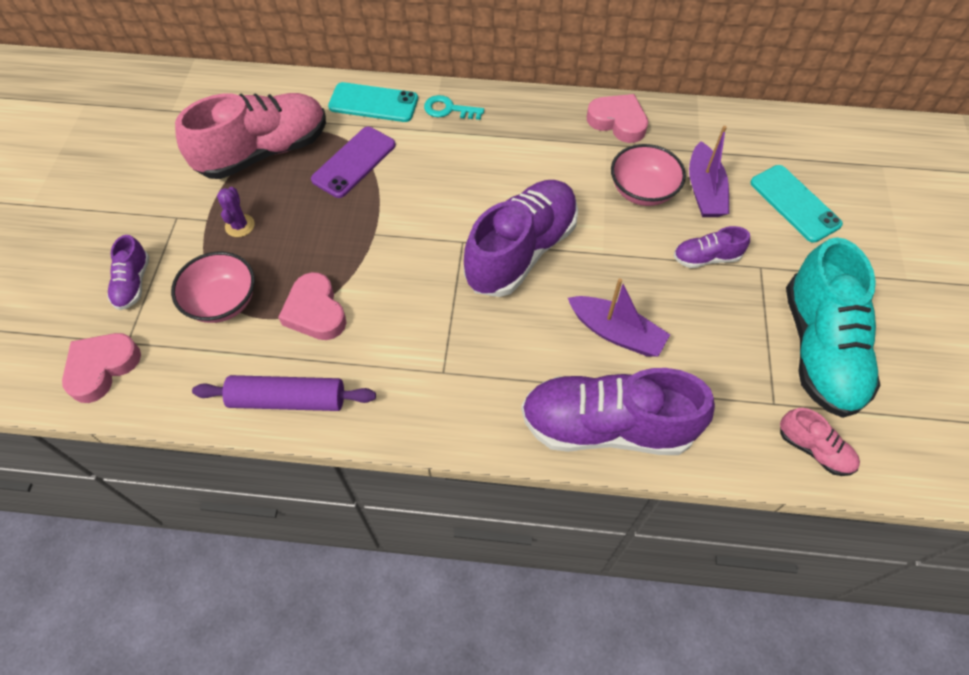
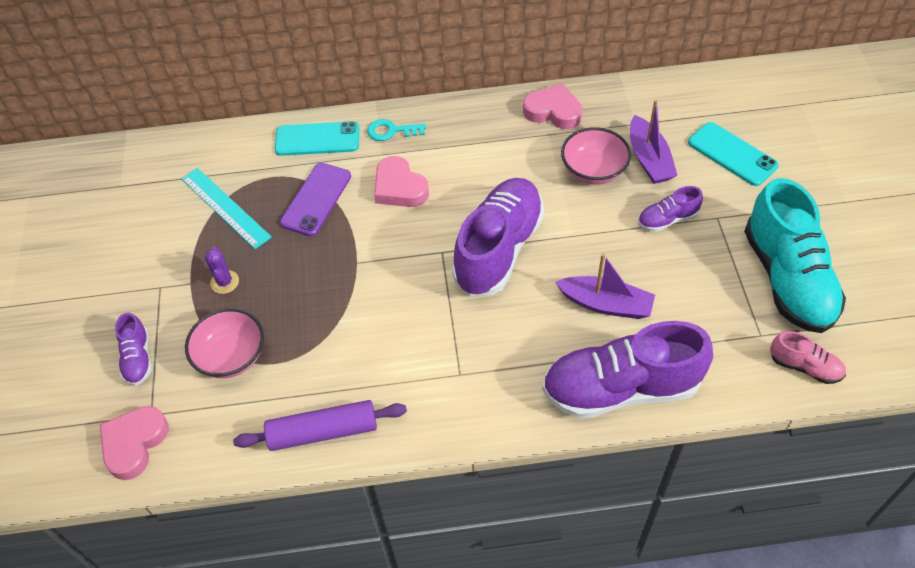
camera: 10 degrees left, 5 degrees down
pink shoe [175,93,326,179] -> turquoise ruler [181,168,272,249]
pink heart [278,272,347,340] -> pink heart moved to [374,156,429,207]

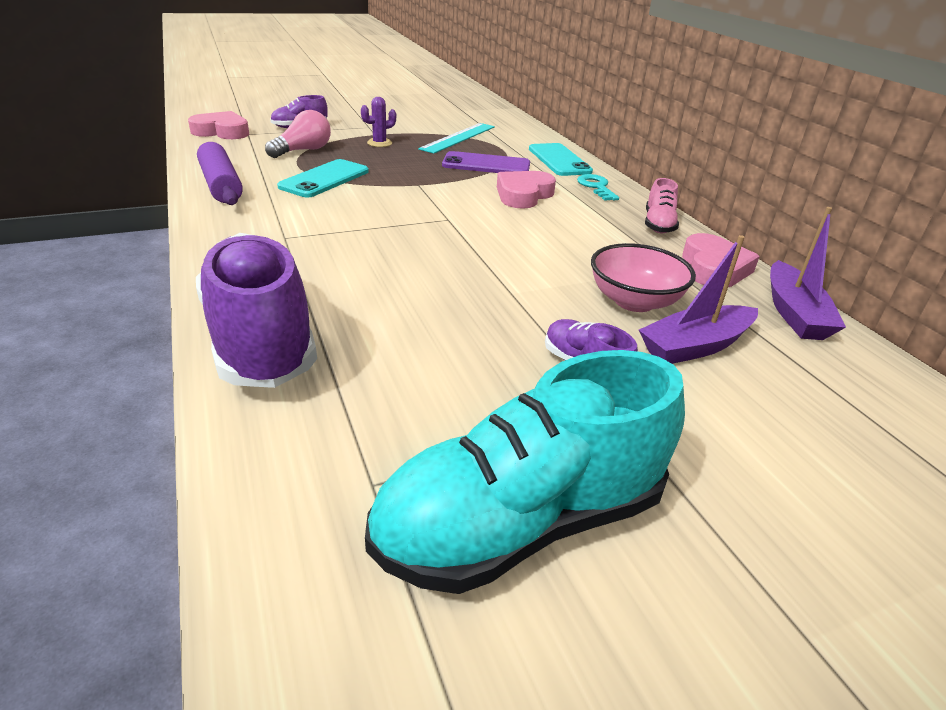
camera: 70 degrees right, 20 degrees down
pink bowl [185,308,264,378] -> pink light bulb [265,110,331,158]
purple shoe [452,178,544,296] -> none
purple boat [555,253,655,319] -> purple boat moved to [770,207,846,340]
turquoise phone [688,122,779,186] -> turquoise phone moved to [277,159,369,198]
pink shoe [770,331,846,384] -> pink shoe moved to [645,178,679,233]

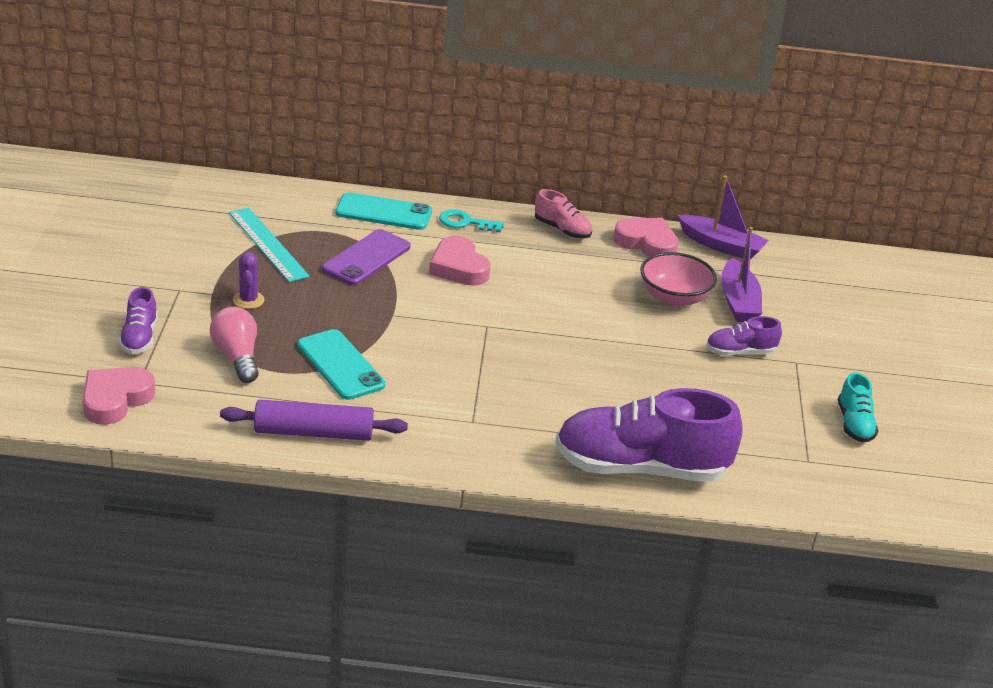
camera: 65 degrees left, 0 degrees up
turquoise shoe [365,350,685,594] -> turquoise shoe [838,372,878,443], size x0.46

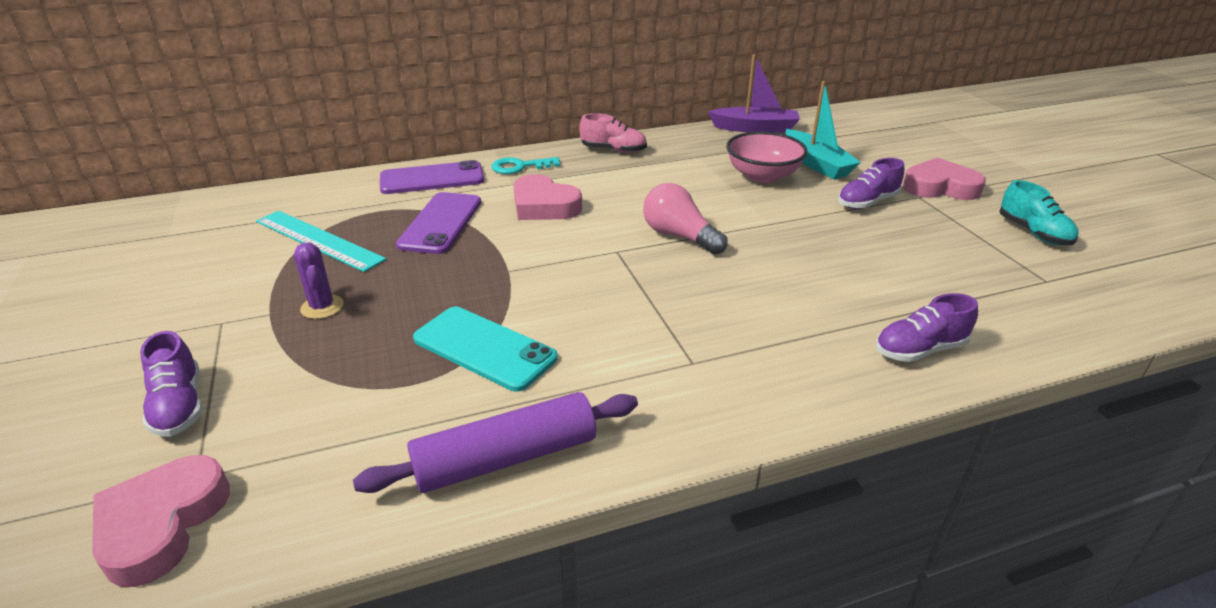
camera: 20 degrees left, 0 degrees up
pink light bulb [210,307,259,383] -> pink light bulb moved to [643,183,728,255]
turquoise phone [335,192,432,230] -> purple phone [380,160,484,194]
purple shoe [555,388,743,482] -> purple shoe [875,293,978,362], size x0.46
pink heart [614,218,679,257] -> pink heart moved to [903,157,986,200]
purple boat [721,227,762,322] -> turquoise boat [786,81,861,180]

